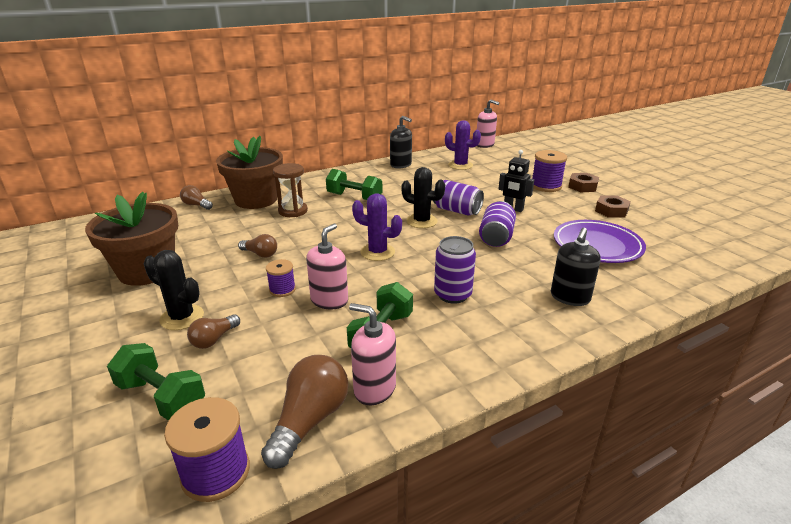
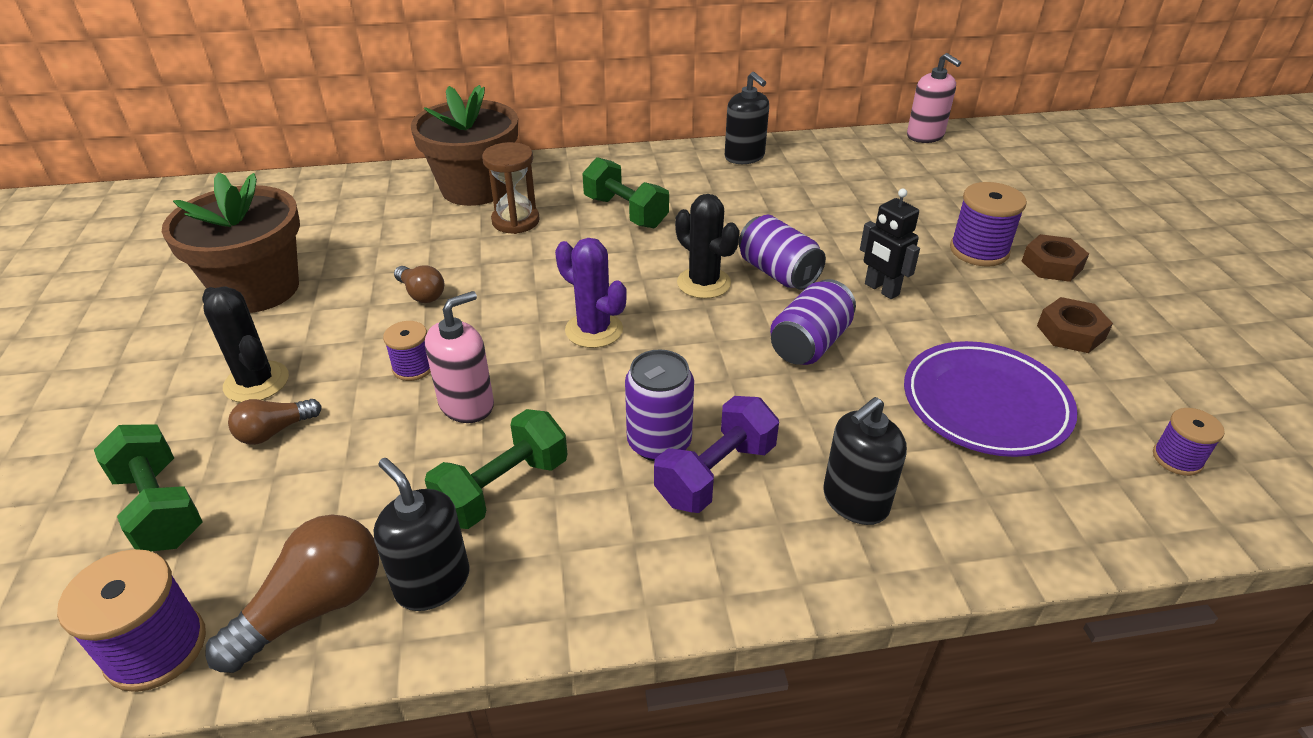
camera: 20 degrees right, 10 degrees up
brown light bulb [180,185,213,210] -> none
pink soap dispenser [349,303,396,405] -> black soap dispenser [374,458,470,611]
purple cactus [445,120,481,170] -> none
none -> purple dumbbell [654,396,779,513]
none -> purple spool [1153,408,1225,476]

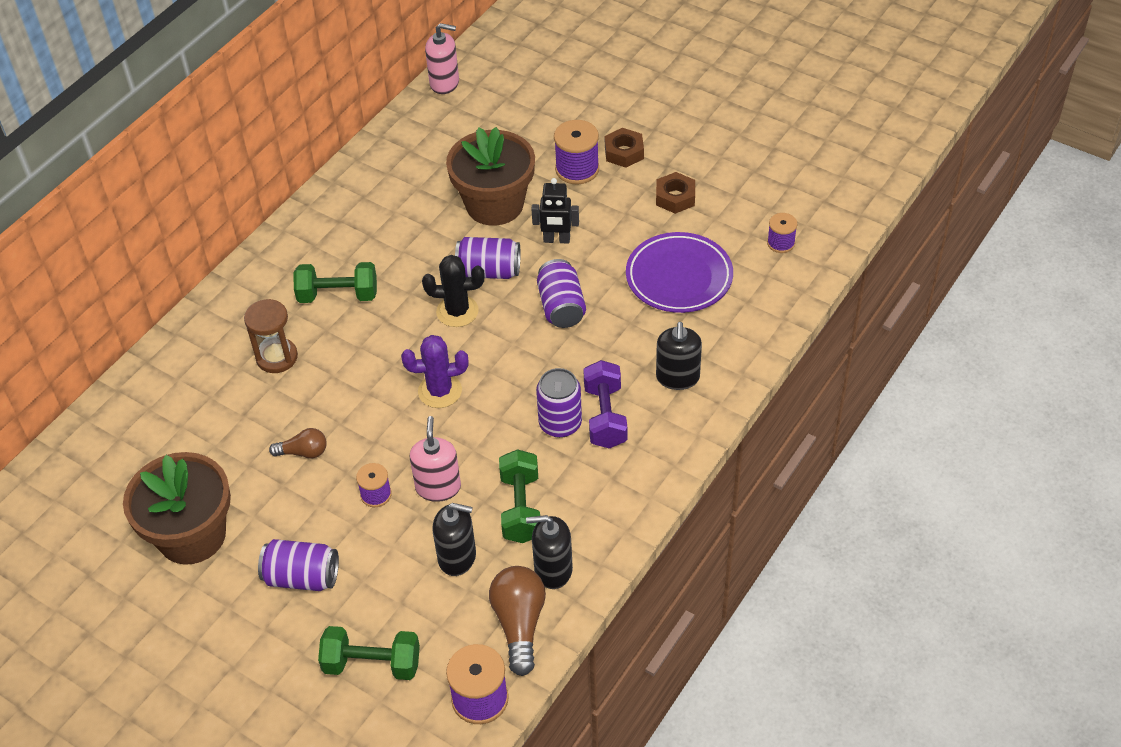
camera: 45 degrees left, 10 degrees up
black cactus [202,286,289,402] -> purple can [258,539,339,591]
brown light bulb [228,399,322,445] -> none
brown flower pot [411,85,518,206] -> brown flower pot moved to [446,127,535,226]
black soap dispenser [725,72,769,164] -> black soap dispenser moved to [432,503,476,576]

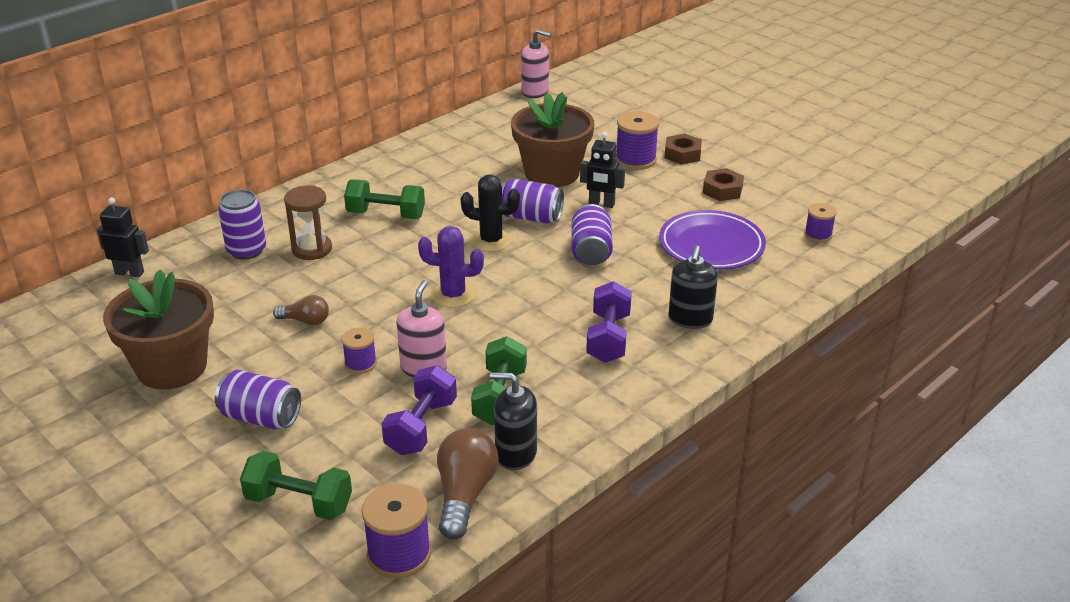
camera: 10 degrees right, 15 degrees down
black soap dispenser [432,503,476,576] -> purple dumbbell [381,365,457,455]
purple can [536,368,582,438] -> purple can moved to [218,189,266,260]
none -> black robot [97,197,149,277]

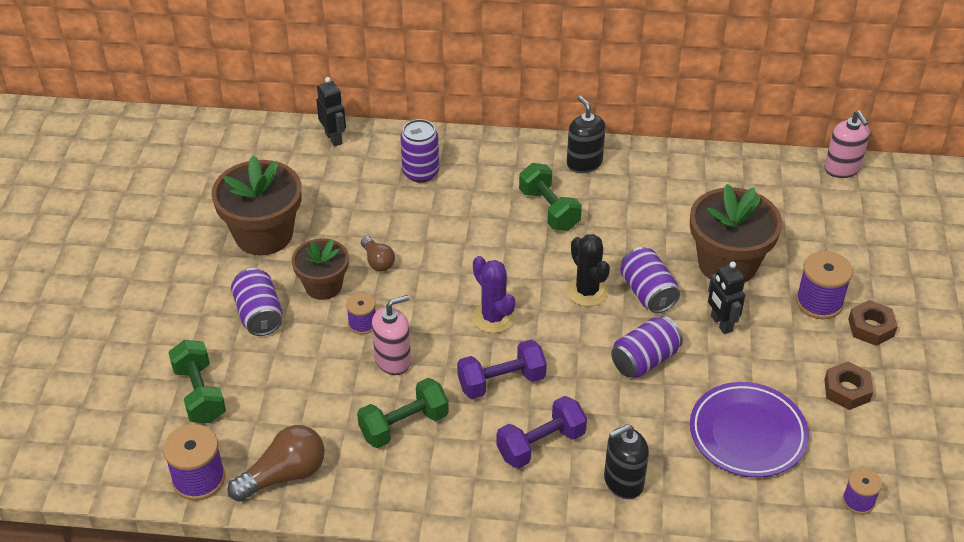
camera: 50 degrees right, 10 degrees up
brown hourglass [284,186,332,260] -> none
purple dumbbell [381,365,457,455] -> purple dumbbell moved to [457,340,547,399]
black soap dispenser [490,372,537,470] -> black soap dispenser moved to [567,96,606,173]
none -> brown flower pot [292,238,349,300]

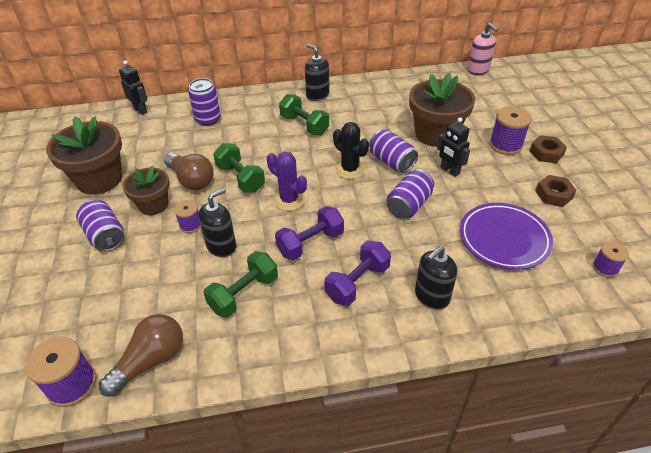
camera: 15 degrees left, 0 degrees up
green dumbbell [168,340,226,423] -> green dumbbell moved to [213,143,265,192]
brown light bulb [361,236,395,272] -> brown light bulb [164,153,214,190], size x1.71
pink soap dispenser [372,295,411,375] -> black soap dispenser [198,188,236,257]

